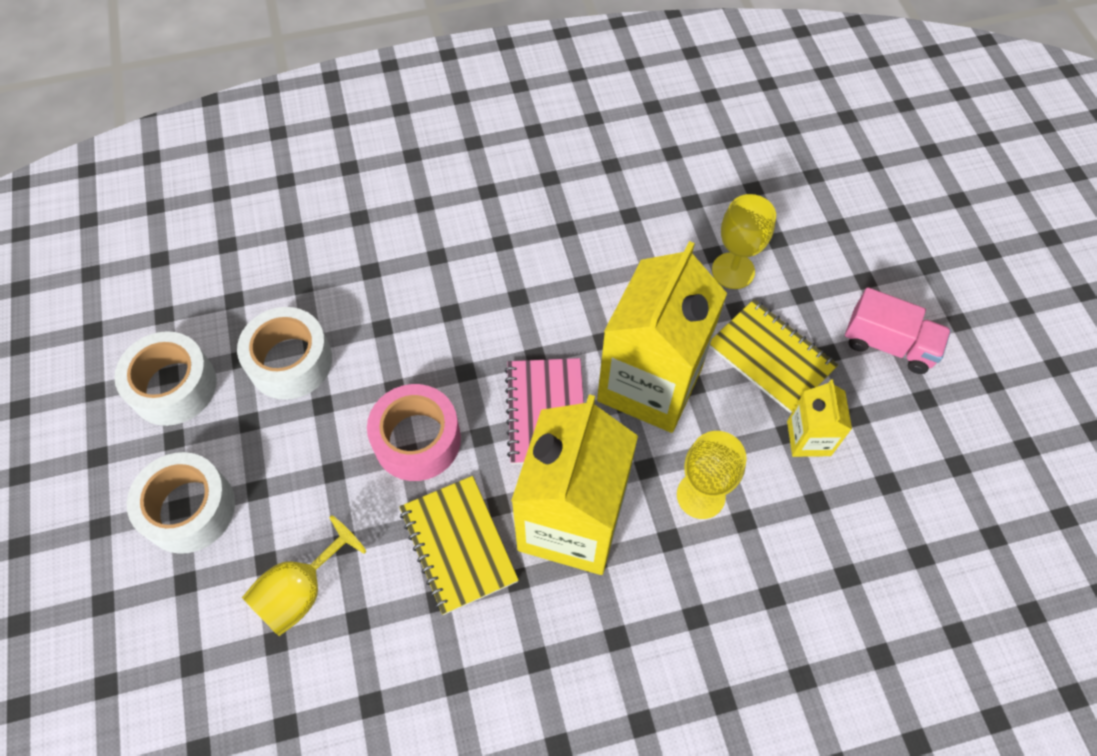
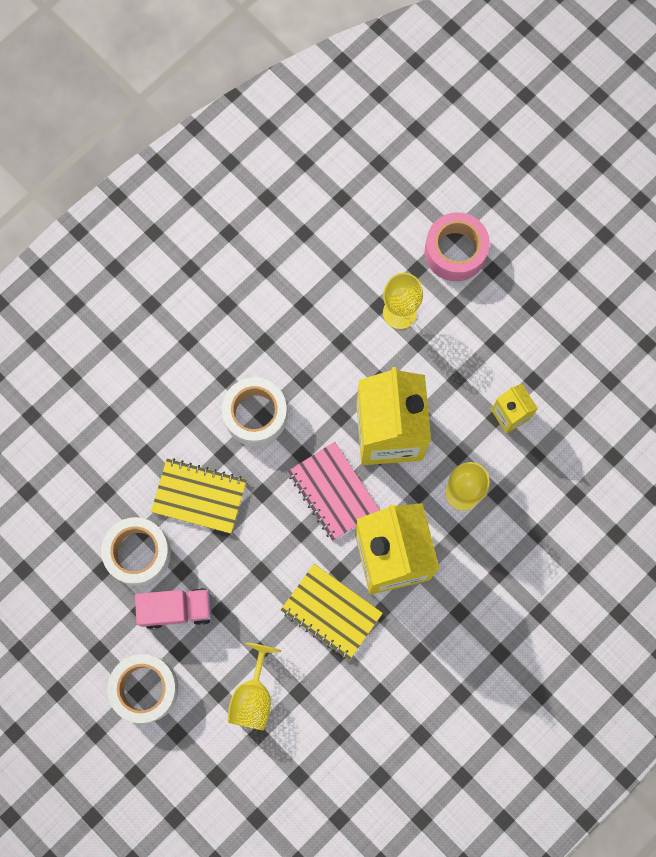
camera: 30 degrees left, 15 degrees up
white tape [114,331,217,426] -> white tape moved to [222,377,288,446]
pink tape [367,384,461,481] -> pink tape moved to [424,212,490,281]
yellow notebook [709,299,838,414] -> yellow notebook moved to [151,458,247,534]
pink truck [845,287,951,374] -> pink truck moved to [135,588,212,629]

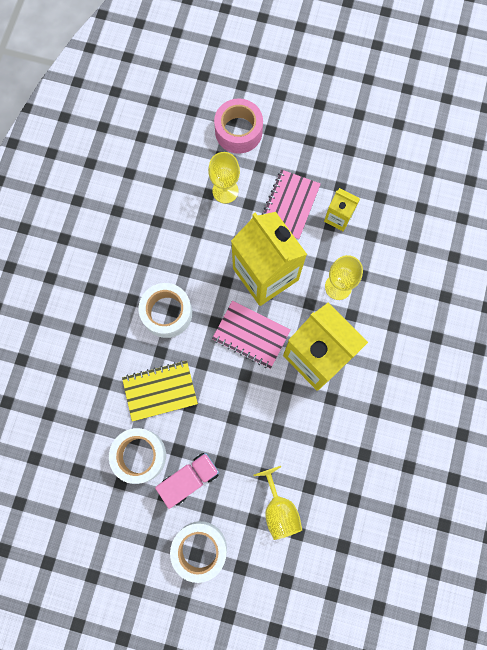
camera: 30 degrees left, 0 degrees up
yellow notebook [281,564,383,660] -> none
none -> pink notebook [262,169,321,240]

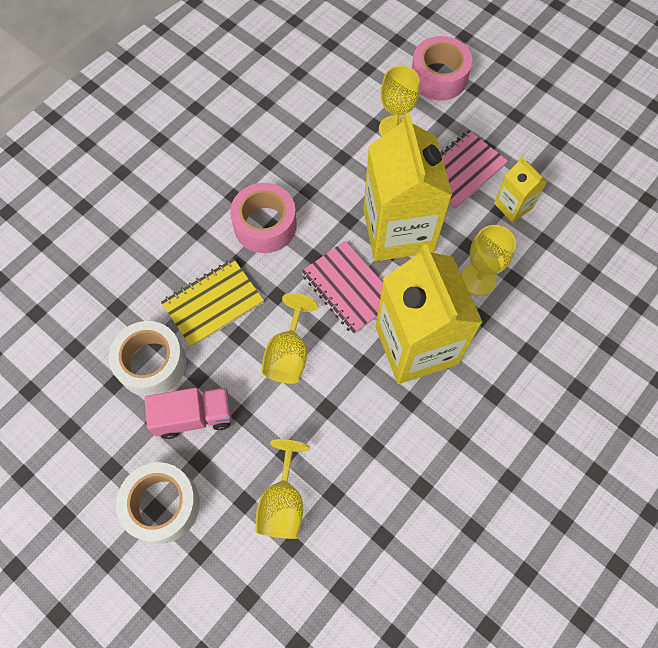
camera: 25 degrees right, 10 degrees down
yellow notebook [122,360,198,422] -> yellow notebook turned 45 degrees counterclockwise [161,258,264,348]
white tape [138,283,192,338] -> pink tape [230,183,297,253]
none -> yellow goblet [261,293,318,384]

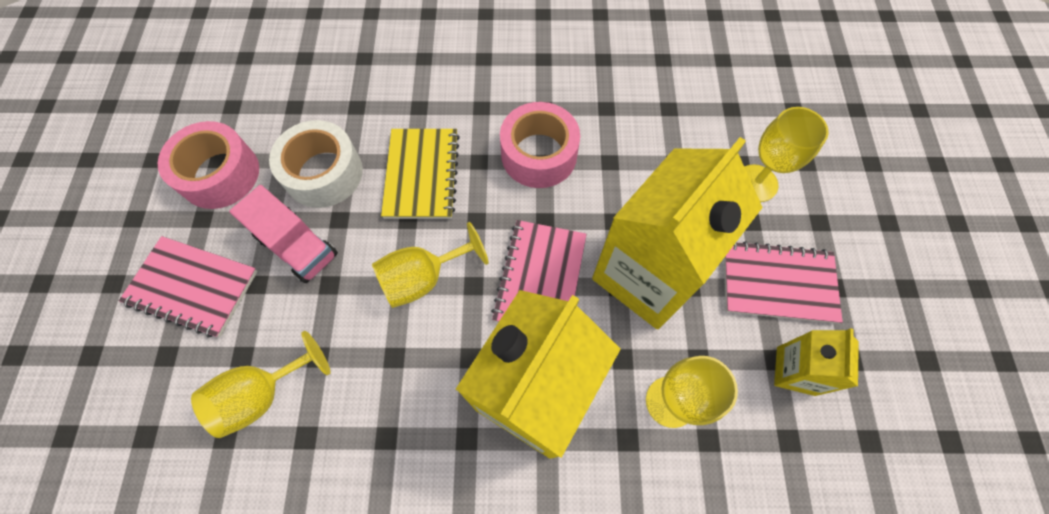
camera: 50 degrees right, 0 degrees up
white tape [116,462,199,544] -> pink notebook [119,236,258,337]
yellow notebook [161,258,264,348] -> yellow notebook turned 75 degrees clockwise [381,129,460,219]
pink tape [412,36,472,101] -> pink tape moved to [158,121,259,209]

